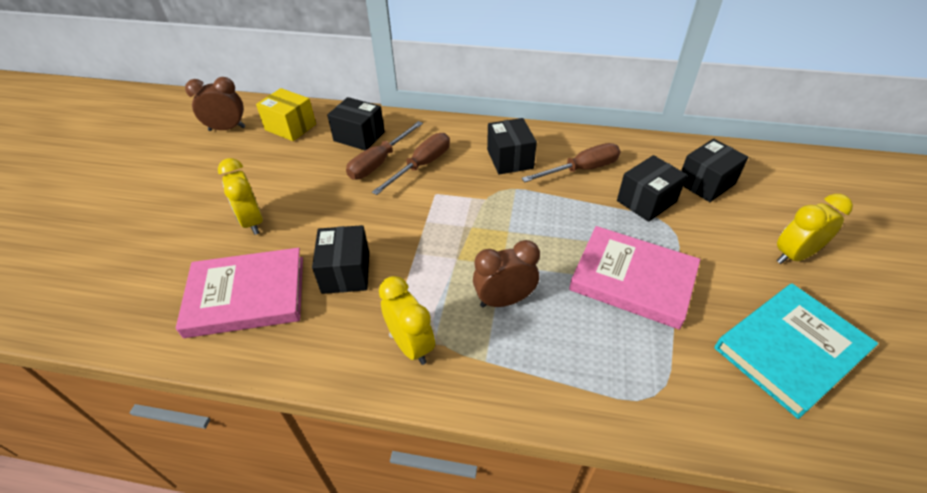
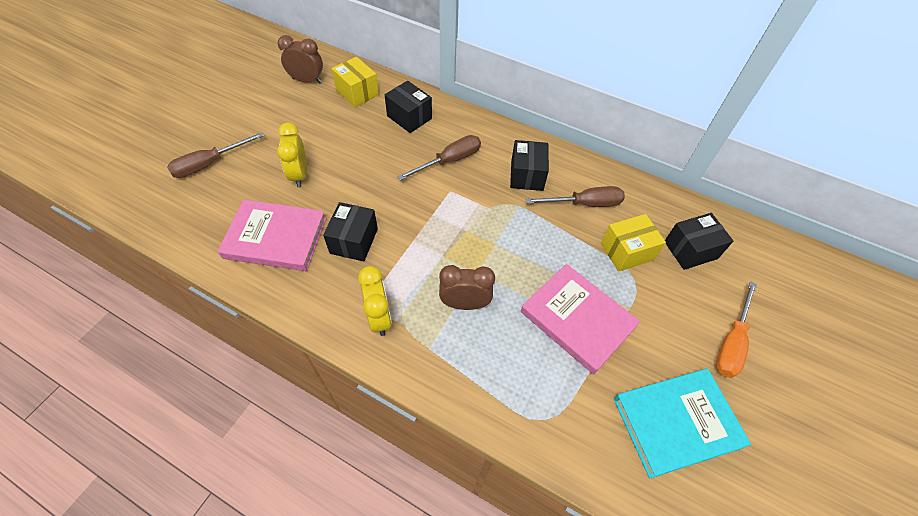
camera: 15 degrees right, 10 degrees up
brown screwdriver [346,121,423,180] -> brown screwdriver moved to [167,132,265,178]
black box [617,155,687,222] -> yellow box [601,214,666,272]
yellow clock [777,194,853,264] -> orange screwdriver [716,281,757,378]

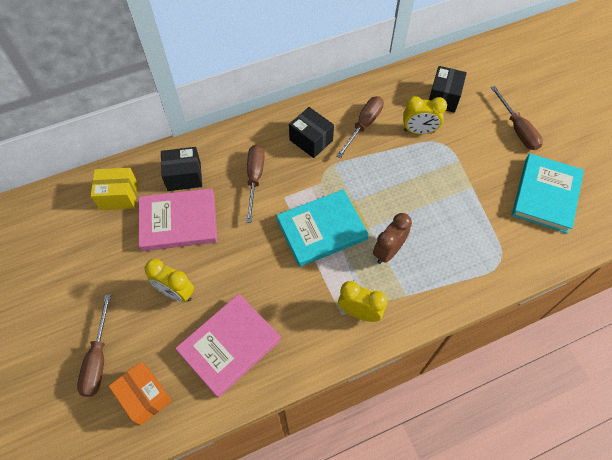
camera: 50 degrees left, 5 degrees up
brown clock [278,35,323,83] -> none
black box [323,202,378,261] -> none
pink book [521,264,640,374] -> pink book moved to [139,188,217,251]
yellow box [601,214,666,272] -> yellow clock [403,96,447,134]
orange screwdriver [716,281,757,378] -> brown screwdriver [491,86,543,150]
none -> orange box [109,362,172,426]
none -> turquoise book [276,189,369,267]

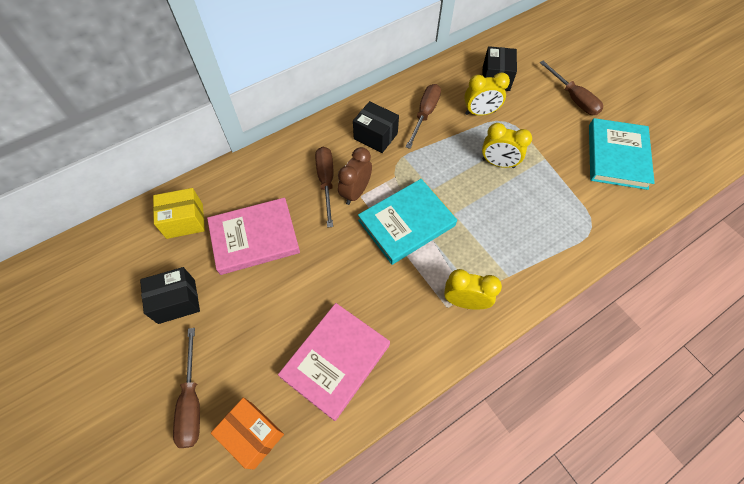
camera: 10 degrees left, 0 degrees up
yellow clock [145,259,194,302] -> yellow clock moved to [482,123,532,168]
black box [161,147,202,191] -> black box moved to [140,267,200,324]
brown clock [373,213,412,264] -> brown clock moved to [338,147,372,205]

